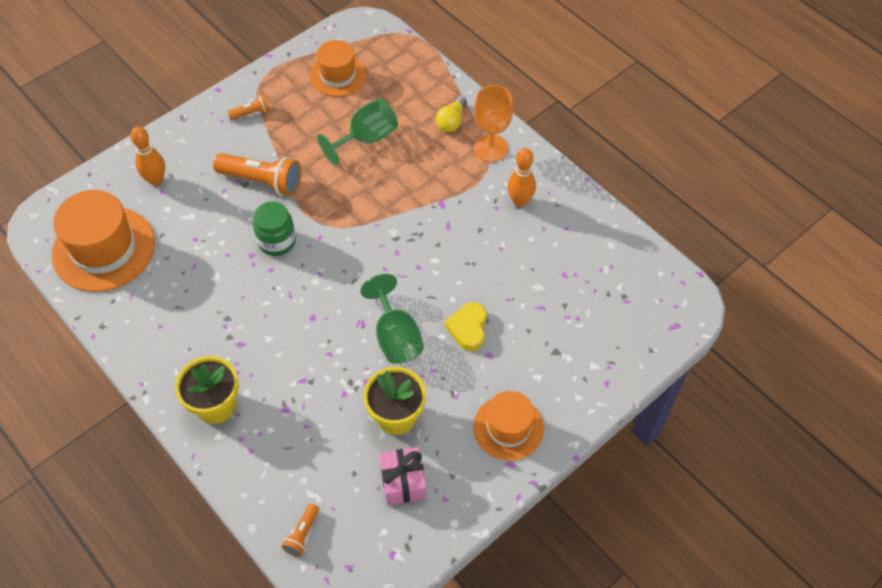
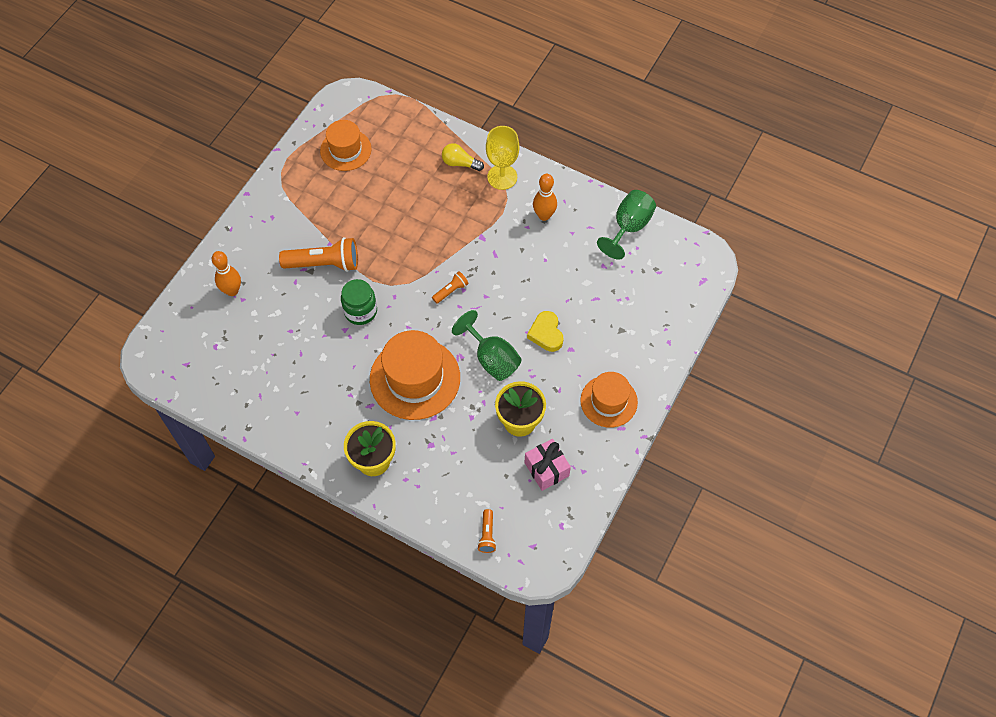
camera: 20 degrees left, 5 degrees up
orange hat [52,190,155,292] -> orange hat moved to [370,330,460,420]
orange flashlight [227,95,270,120] -> orange flashlight moved to [432,271,469,304]
green goblet [317,98,398,165] -> green goblet moved to [597,190,656,259]
yellow light bulb [435,96,467,132] -> yellow light bulb turned 105 degrees clockwise [442,143,484,171]
orange goblet [474,85,513,162] -> yellow goblet [486,126,519,190]

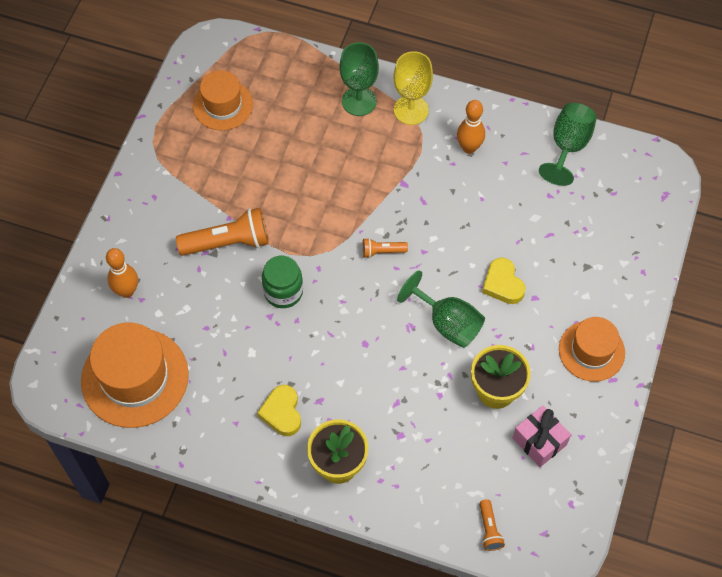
camera: 10 degrees left, 0 degrees up
orange hat [370,330,460,420] -> orange hat moved to [81,323,189,428]
orange flashlight [432,271,469,304] -> orange flashlight turned 135 degrees counterclockwise [362,238,408,258]
yellow light bulb [442,143,484,171] -> green goblet [339,42,379,116]
none -> yellow heart [257,385,301,436]

